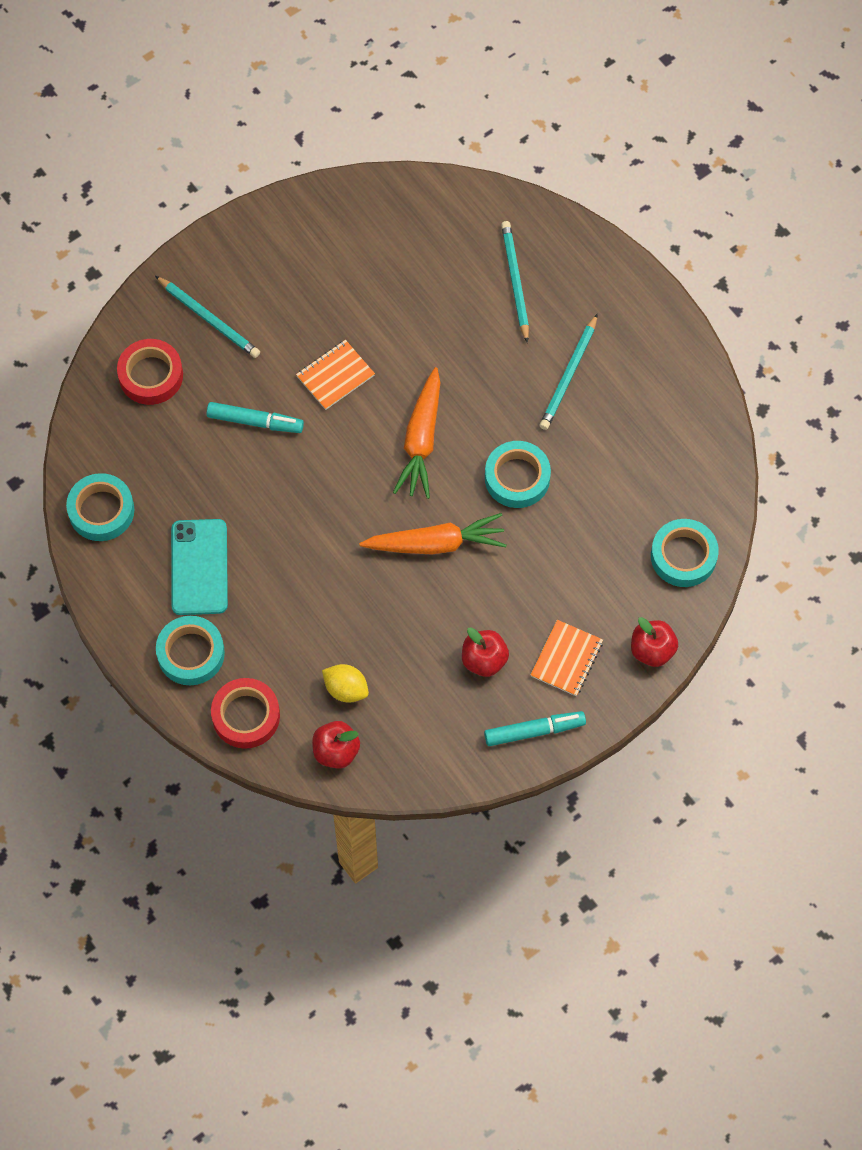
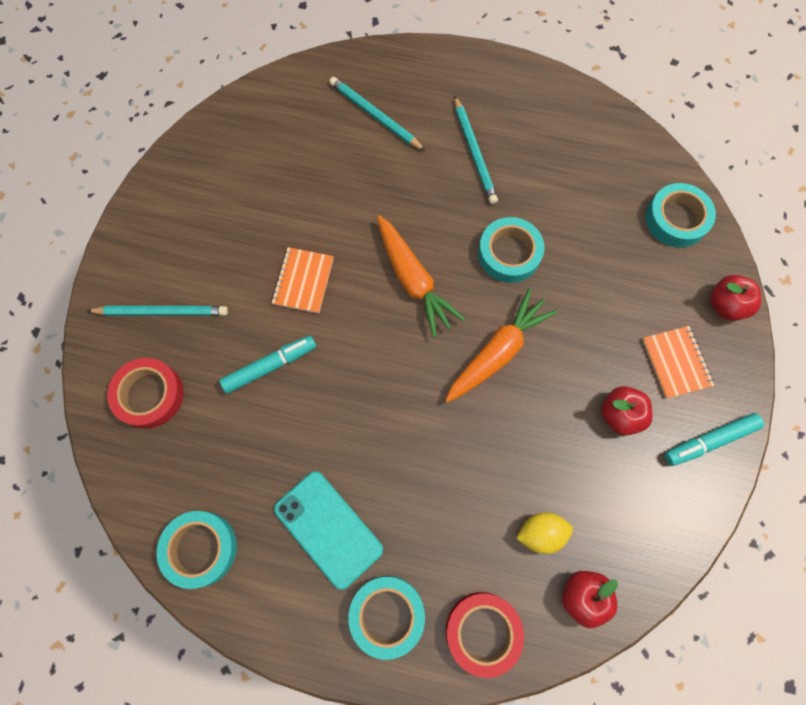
camera: 40 degrees left, 5 degrees up
turquoise marker [484,711,586,746] -> turquoise marker turned 150 degrees counterclockwise [664,413,764,466]

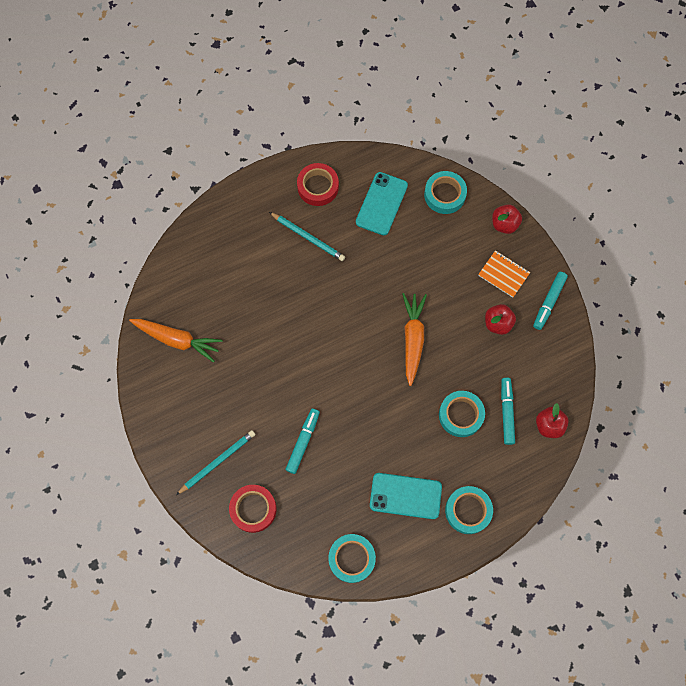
camera: 40 degrees left, 0 degrees up
orange notebook [271,247,334,313] -> none
turquoise pencil [329,77,426,151] -> none
orange carrot [377,215,465,338] -> orange carrot moved to [129,319,223,363]
red tape [446,592,524,678] -> red tape moved to [297,163,339,206]
turquoise tape [478,217,544,283] -> turquoise tape moved to [439,391,485,437]
yellow lemon [516,512,573,554] -> turquoise marker [501,378,515,445]
none -> turquoise phone [356,172,408,235]

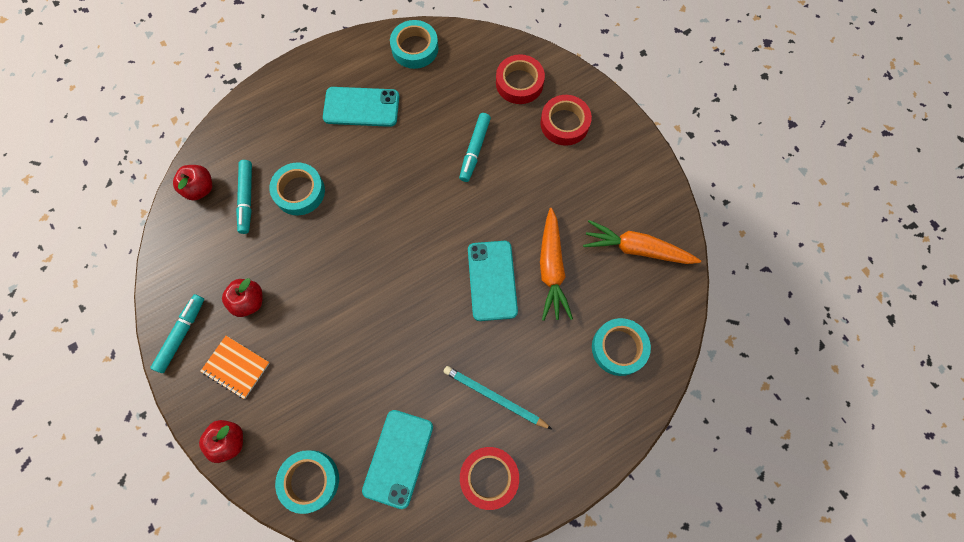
camera: 175 degrees right, 0 degrees up
turquoise pencil [176,430,255,495] -> red tape [540,95,592,146]
orange carrot [402,293,427,386] -> orange carrot moved to [540,208,573,321]
turquoise tape [445,486,493,534] -> turquoise tape moved to [592,318,651,376]
none -> turquoise phone [468,241,518,321]

